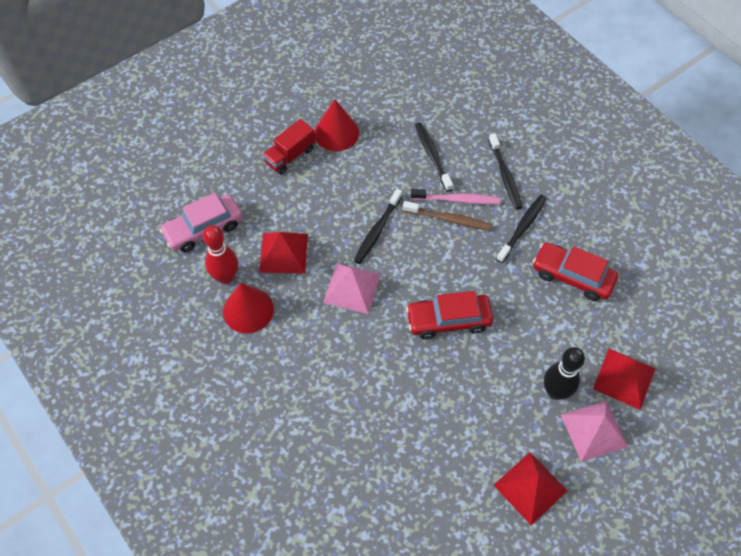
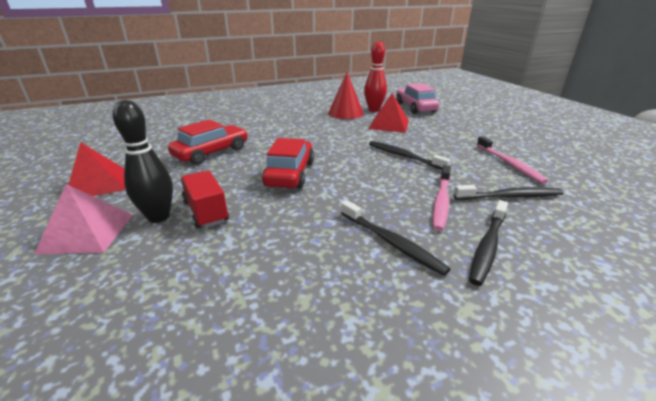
camera: 105 degrees right, 30 degrees down
red truck [263,119,315,174] -> red truck moved to [180,171,229,228]
red cone [314,99,359,151] -> none
pink pyramid [323,264,381,314] -> none
brown toothbrush [403,201,492,230] -> none
black toothbrush [488,133,522,209] -> black toothbrush turned 60 degrees counterclockwise [469,200,508,286]
red car [533,242,618,301] -> red car moved to [168,119,248,165]
red pyramid [593,349,656,410] -> none
none -> pink toothbrush [477,136,548,184]

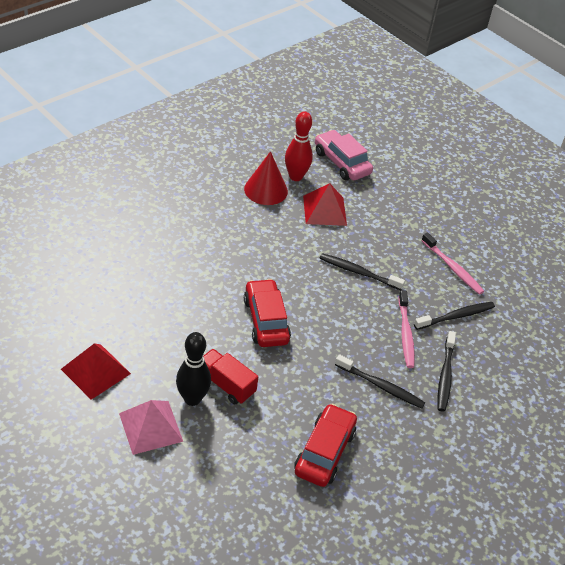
camera: 25 degrees left, 15 degrees up
red car [168,119,248,165] -> red car moved to [294,404,357,487]

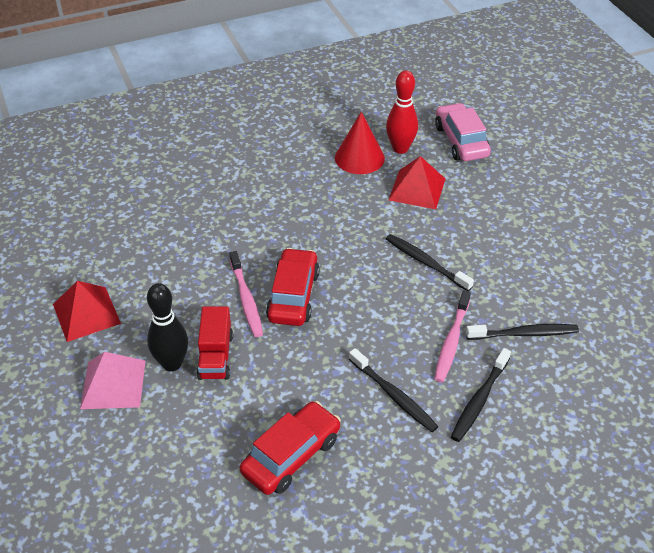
camera: 25 degrees right, 0 degrees up
red truck [203,349,258,405] -> red truck turned 150 degrees counterclockwise [197,306,233,380]
pink toothbrush [421,232,484,295] -> pink toothbrush moved to [229,251,263,337]

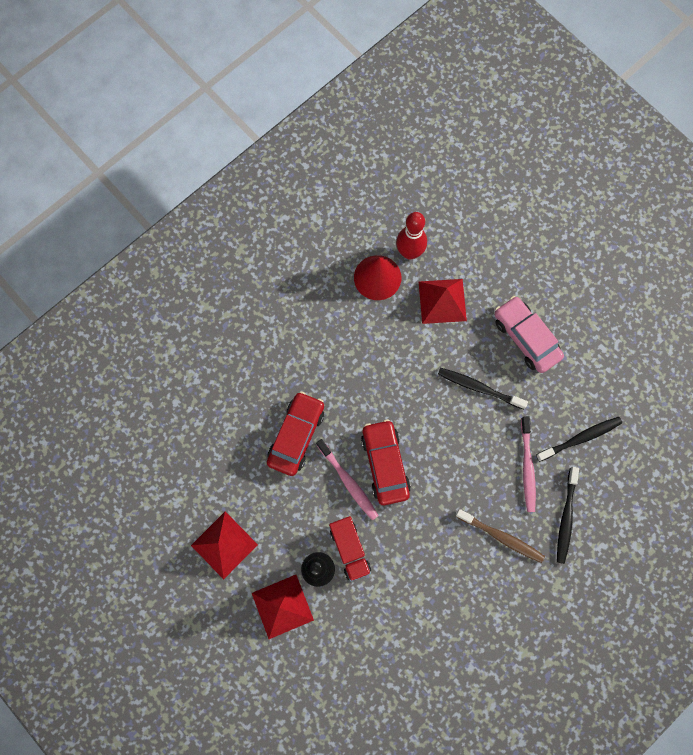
camera: 20 degrees left, 30 degrees up
pink pyramid [80,352,146,409] -> red pyramid [252,575,314,639]
red car [240,401,341,495] -> red car moved to [267,391,324,476]
black toothbrush [349,348,438,432] -> brown toothbrush [456,509,545,563]
pink car [435,103,491,161] -> pink car moved to [494,296,564,373]

